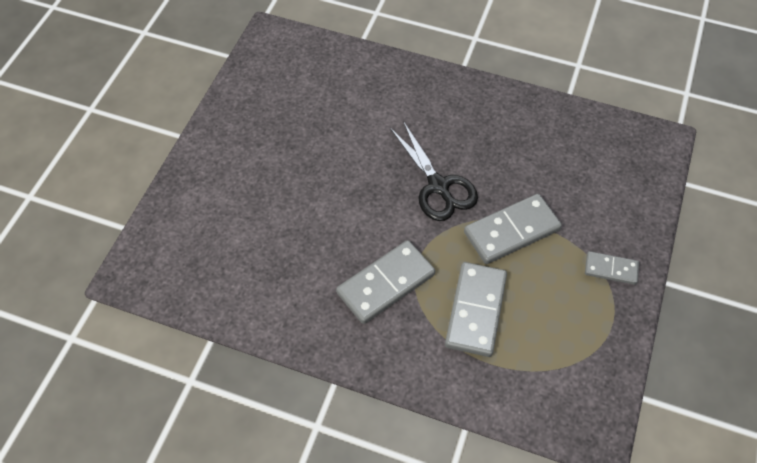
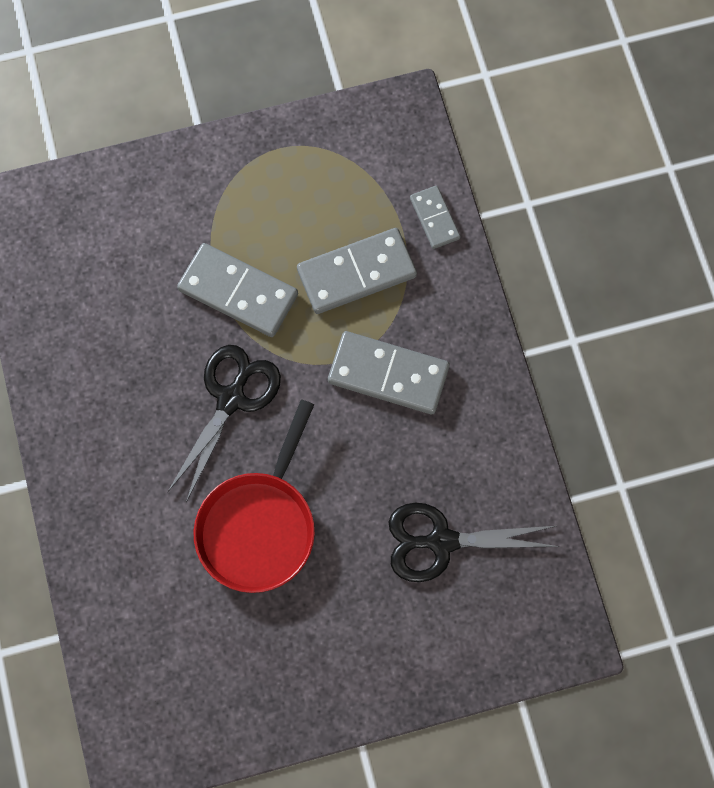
camera: 125 degrees left, 15 degrees up
grey domino [585,251,639,285] -> grey domino moved to [410,185,460,249]
none -> red pan [194,400,315,593]
none -> black scissors [389,502,560,582]

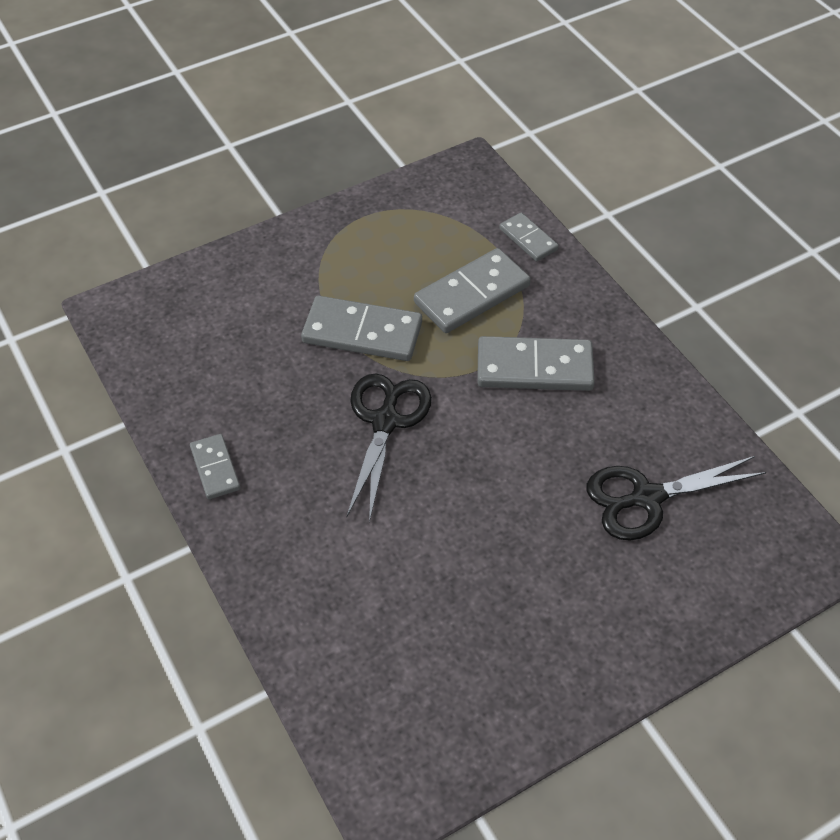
camera: 15 degrees left, 20 degrees down
red pan [194,400,315,593] -> none
none -> grey domino [190,434,240,499]

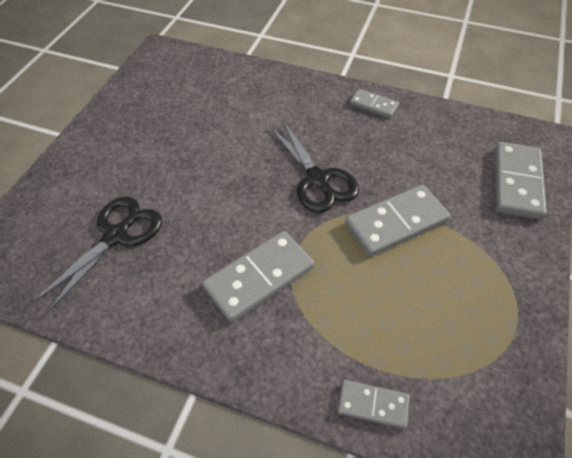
camera: 140 degrees right, 0 degrees up
grey domino [414,248,531,333] -> grey domino moved to [495,142,547,220]

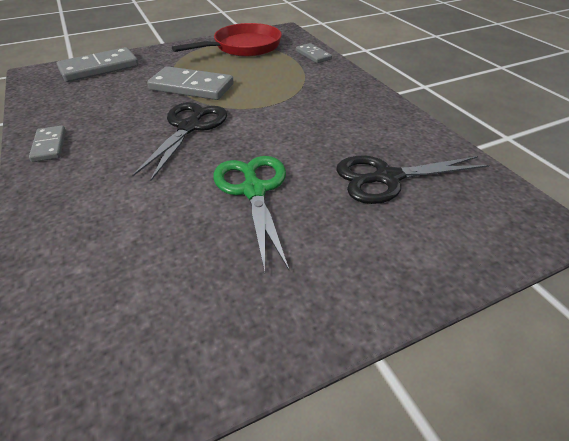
camera: 135 degrees left, 10 degrees down
grey domino [202,231,314,323] -> none
none -> red pan [172,23,282,57]
none -> green scissors [213,156,289,272]

